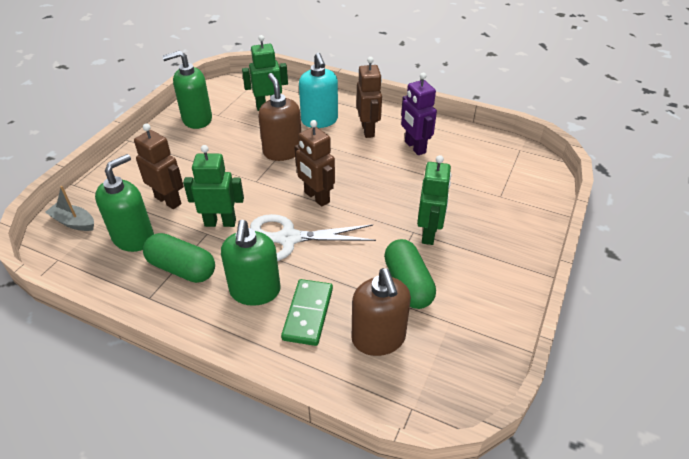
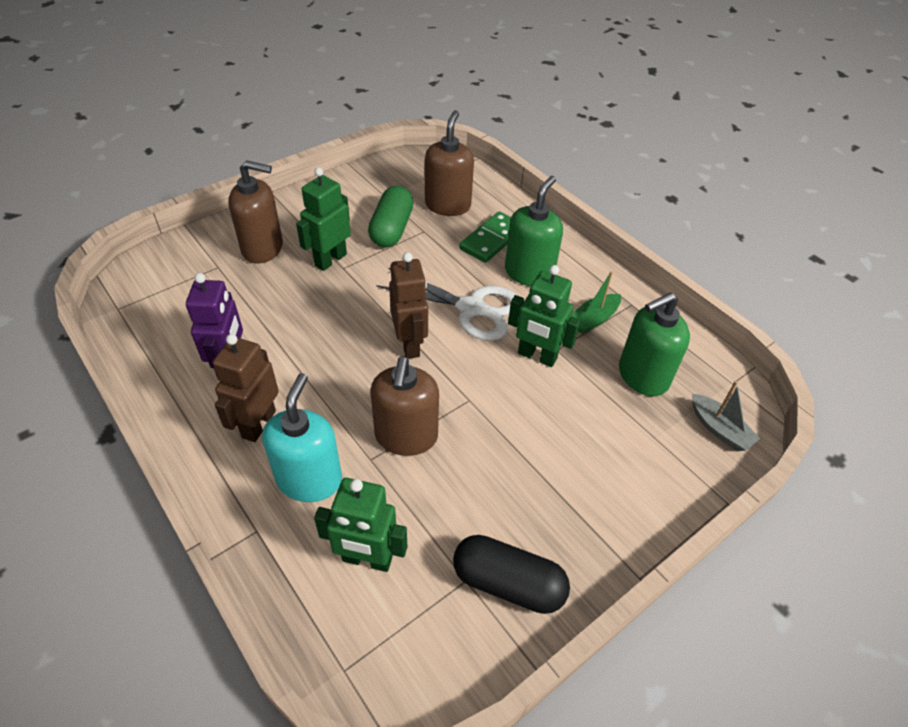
camera: 155 degrees left, 5 degrees up
brown robot [134,124,184,209] -> none
green capsule [143,233,215,283] -> green boat [571,271,621,334]
green soap dispenser [162,50,212,129] -> black capsule [453,535,570,614]
none -> brown soap dispenser [228,160,283,263]

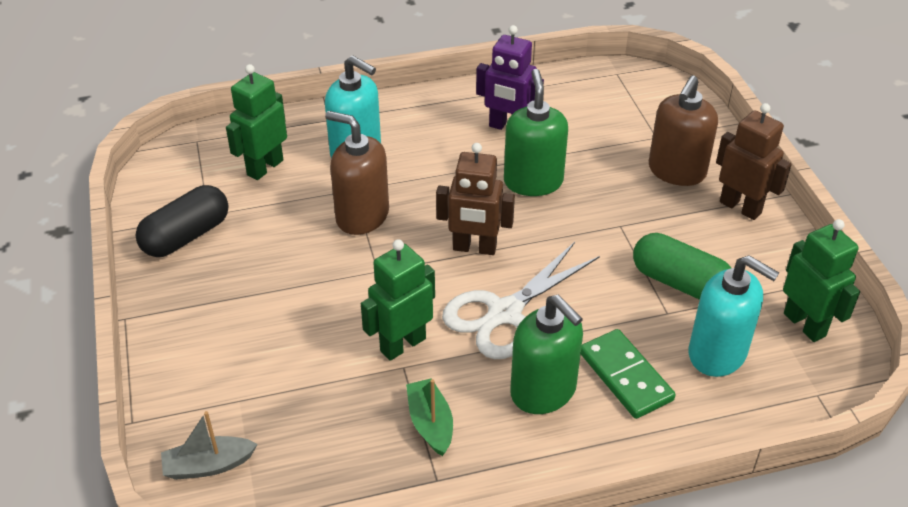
camera: 115 degrees right, 5 degrees down
brown robot [213,334,279,442] -> brown robot moved to [716,103,792,220]
green robot [296,167,351,271] -> green robot moved to [783,219,860,342]
brown soap dispenser [425,110,474,216] -> turquoise soap dispenser [689,255,779,377]
green soap dispenser [619,293,690,396] -> green soap dispenser moved to [504,69,568,196]

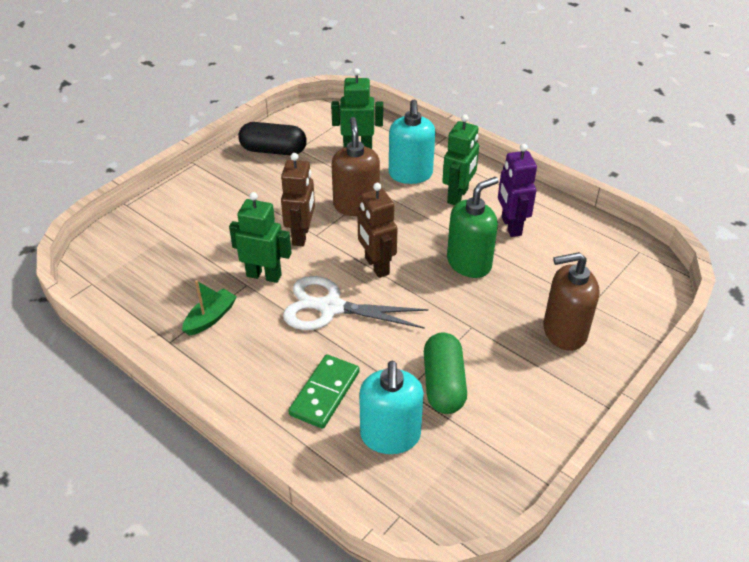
camera: 55 degrees right, 0 degrees up
grey boat [161,411,258,480] -> none
green soap dispenser [510,295,583,414] -> none
brown robot [716,103,792,220] -> brown robot moved to [281,153,315,246]
green robot [783,219,860,342] -> green robot moved to [442,114,479,205]

